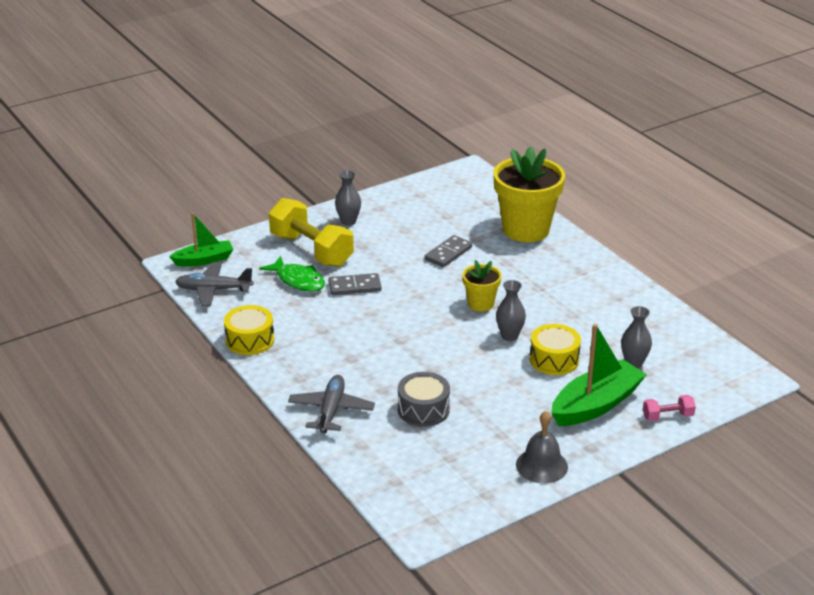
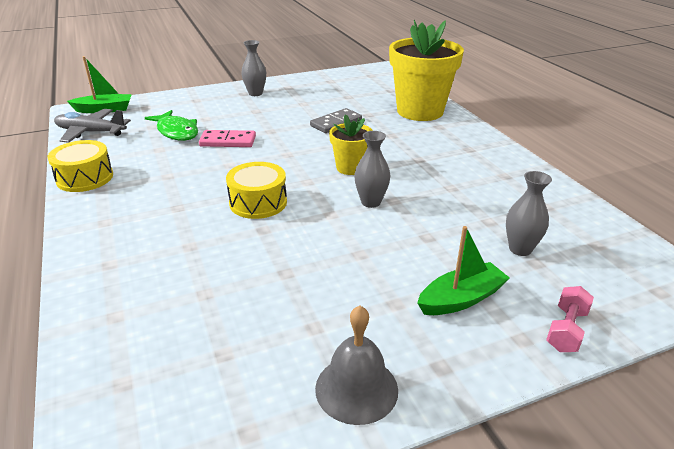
camera: 10 degrees right, 0 degrees up
yellow dumbbell [269,198,354,267] -> none
grey plane [288,375,375,433] -> none
grey domino [328,273,382,295] -> pink domino [199,130,256,147]
grey drum [398,372,450,427] -> none
yellow drum [530,324,581,375] -> yellow drum moved to [226,162,287,219]
green boat [552,324,647,426] -> green boat [417,226,510,315], size x0.63
pink dumbbell [643,395,696,421] -> pink dumbbell turned 60 degrees counterclockwise [546,286,594,352]

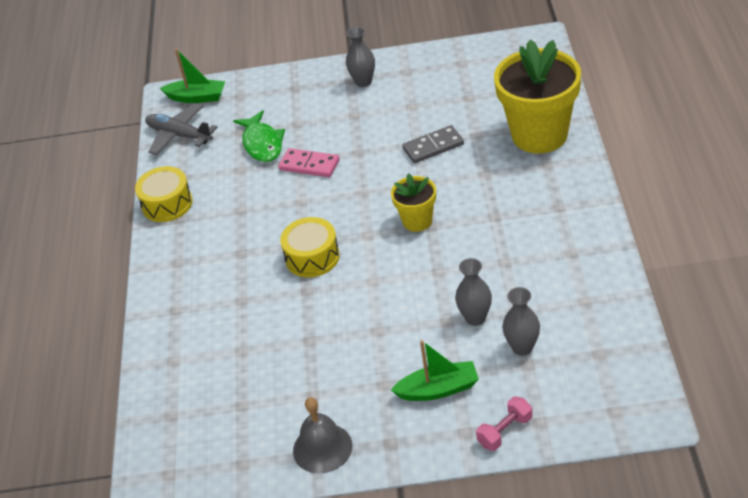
camera: 25 degrees right, 10 degrees up
grey vase [354,131,390,208] -> grey vase moved to [455,258,492,326]

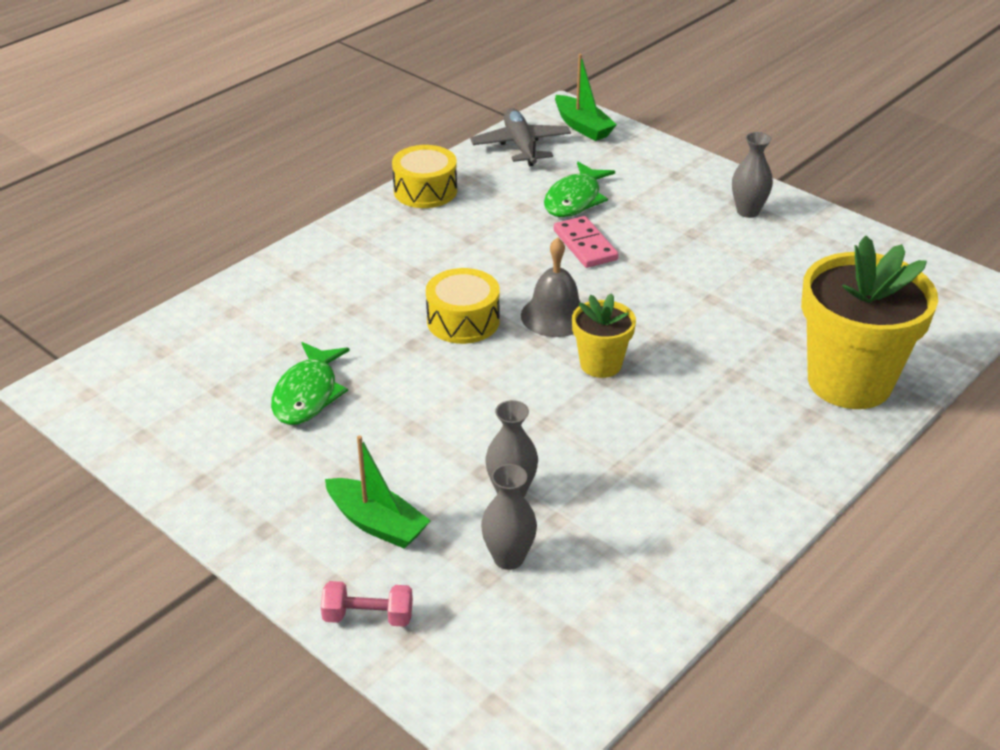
camera: 40 degrees right, 5 degrees down
grey bell [293,397,352,474] -> grey bell moved to [521,237,581,337]
grey domino [402,125,464,163] -> none
none -> green fish [271,342,350,425]

